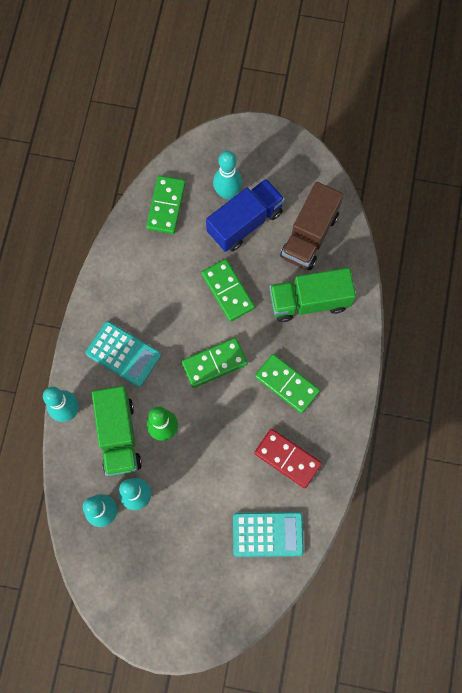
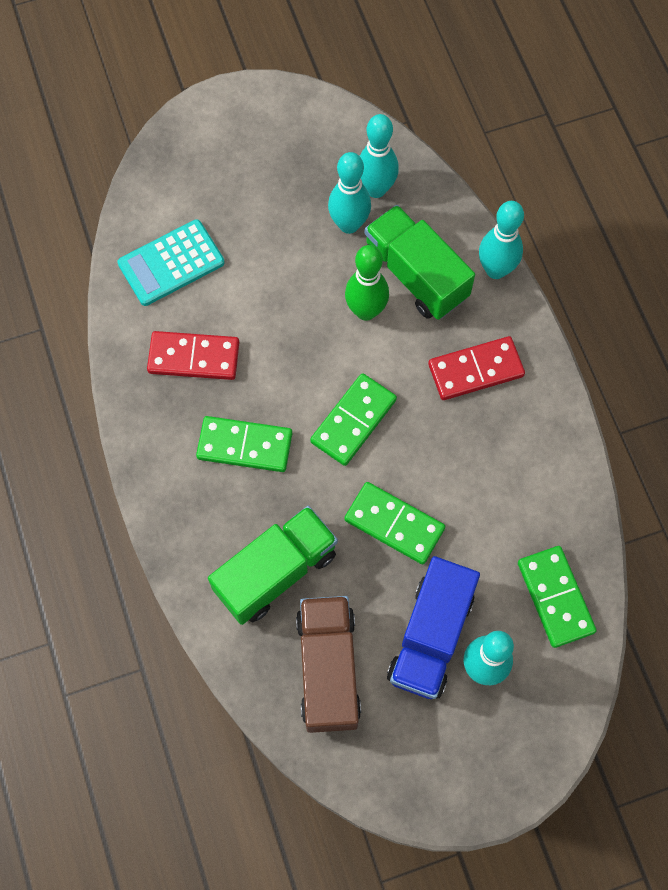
camera: 150 degrees right, 5 degrees down
turquoise calculator [86,321,161,387] -> red domino [428,336,525,400]

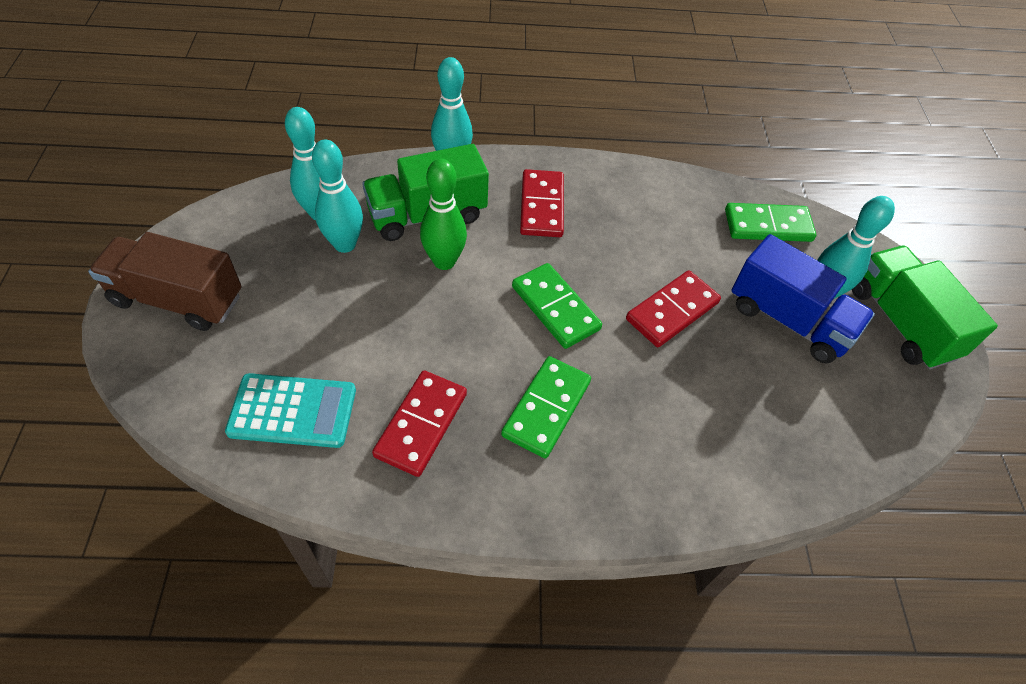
camera: 75 degrees left, 15 degrees down
turquoise calculator [117,219,225,306] -> turquoise calculator turned 75 degrees counterclockwise [225,373,356,448]
green truck [208,506,338,625] -> green truck moved to [852,246,998,369]
brown truck [296,596,361,733] -> brown truck moved to [88,232,242,331]
green domino [345,482,445,564] -> red domino [626,270,721,347]

